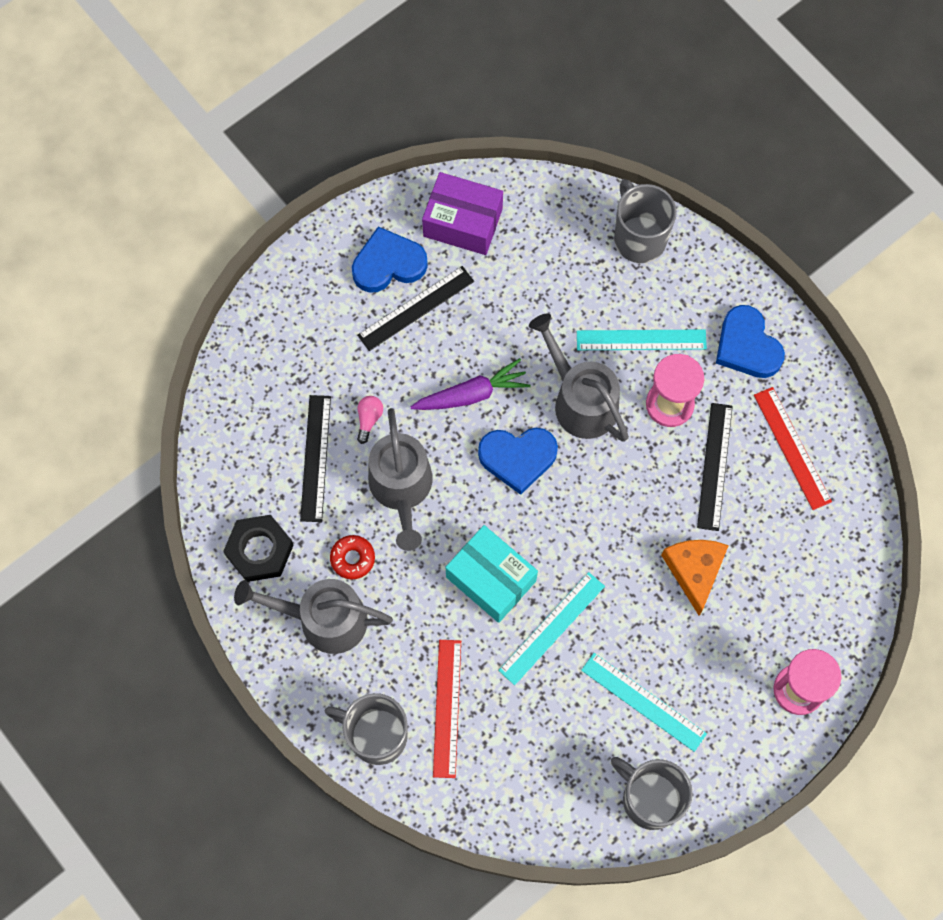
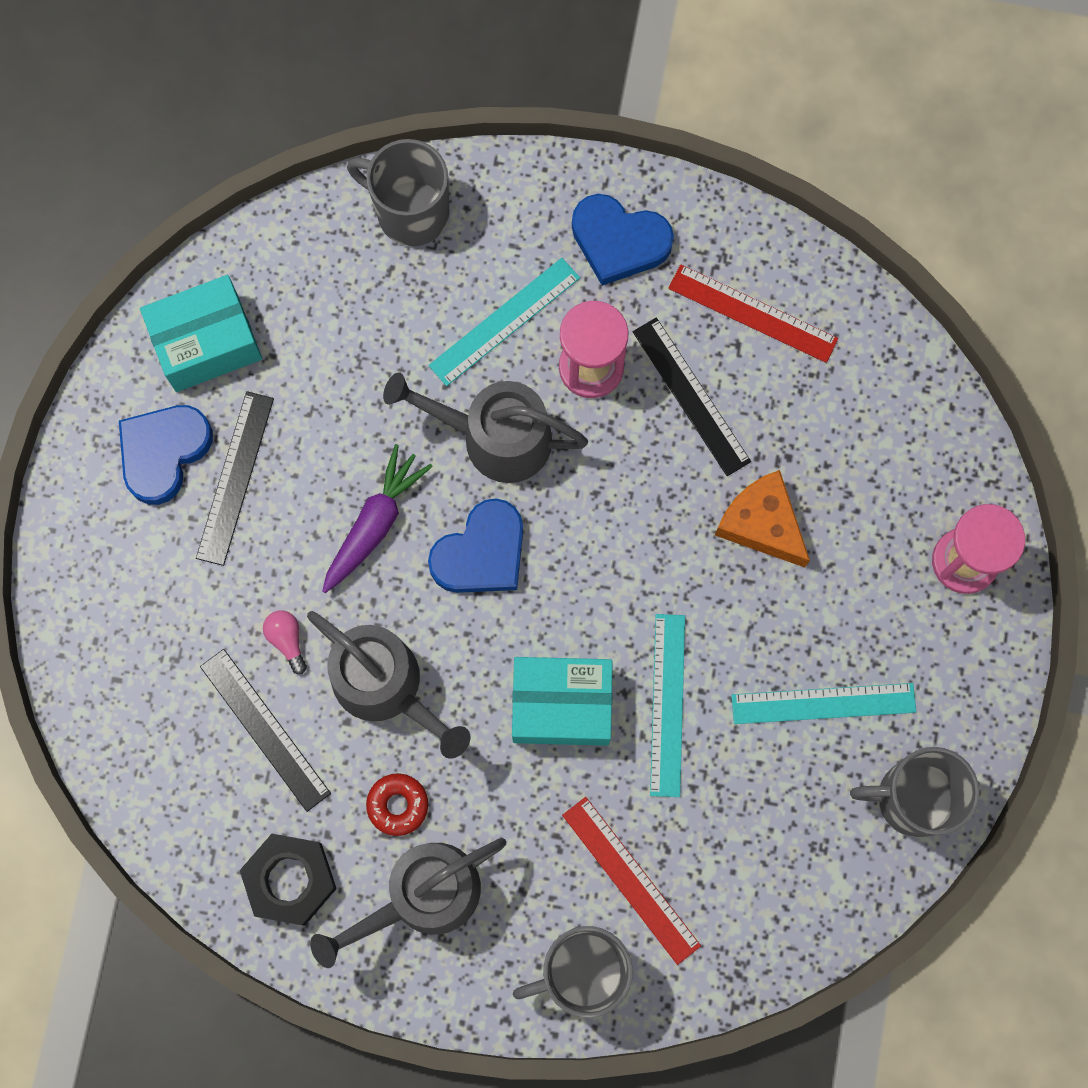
camera: 40 degrees left, 5 degrees up
purple box [422,172,503,255] -> turquoise box [140,275,262,392]

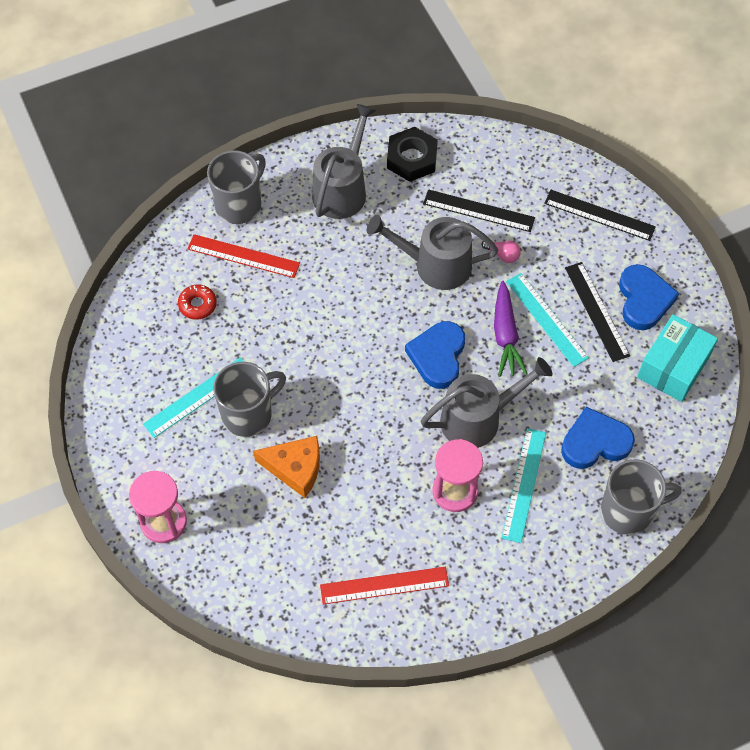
camera: 145 degrees right, 15 degrees down
red donut [366,773,428,836] -> red donut moved to [178,285,217,320]
turquoise box [512,657,613,746] -> none
blue heart [572,194,674,286] -> blue heart moved to [561,407,635,469]
black ruler [633,317,751,476] -> black ruler moved to [544,190,656,241]
turquoise ruler [650,614,685,797] -> turquoise ruler moved to [506,273,589,367]
grey mug [850,747,980,837] -> grey mug moved to [213,362,286,437]

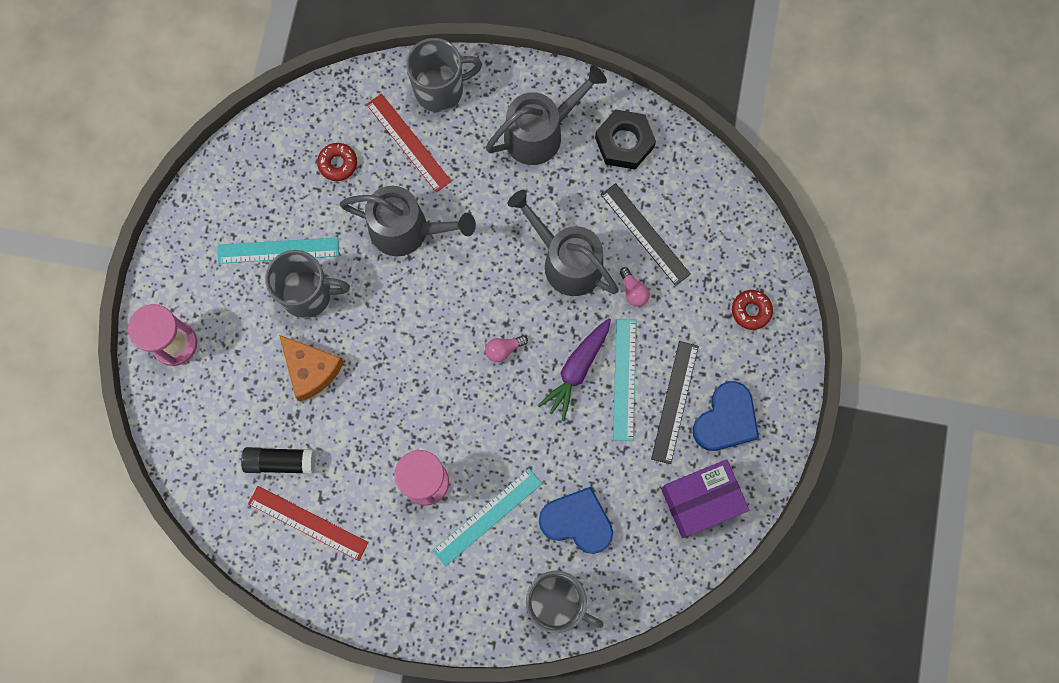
camera: 35 degrees right, 15 degrees up
blue heart [405,321,465,389] -> pink light bulb [485,335,528,362]
grey watering can [420,357,553,448] -> grey watering can moved to [339,186,476,256]
black ruler [544,190,656,241] -> red donut [732,290,773,330]
turquoise box [637,314,718,402] -> purple box [661,459,749,538]
none -> black glue stick [241,447,315,474]

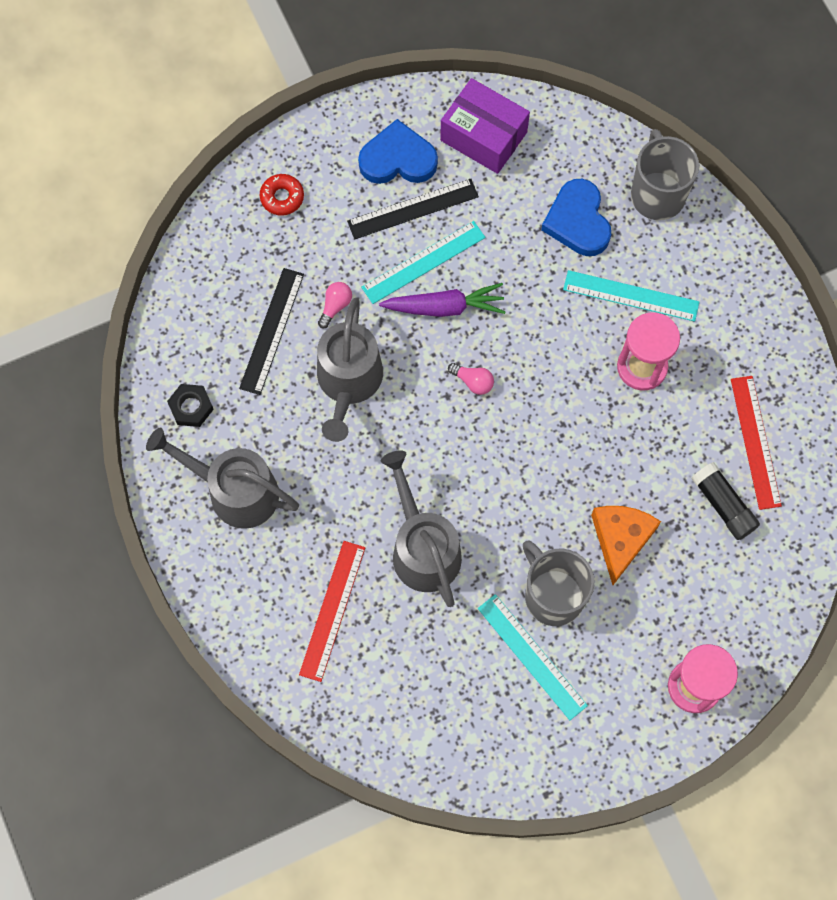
camera: 125 degrees left, 5 degrees down
red donut [317,143,357,181] -> none
grey mug [406,38,482,112] -> none
black nut [595,109,656,169] -> black nut [167,384,214,427], size x0.64

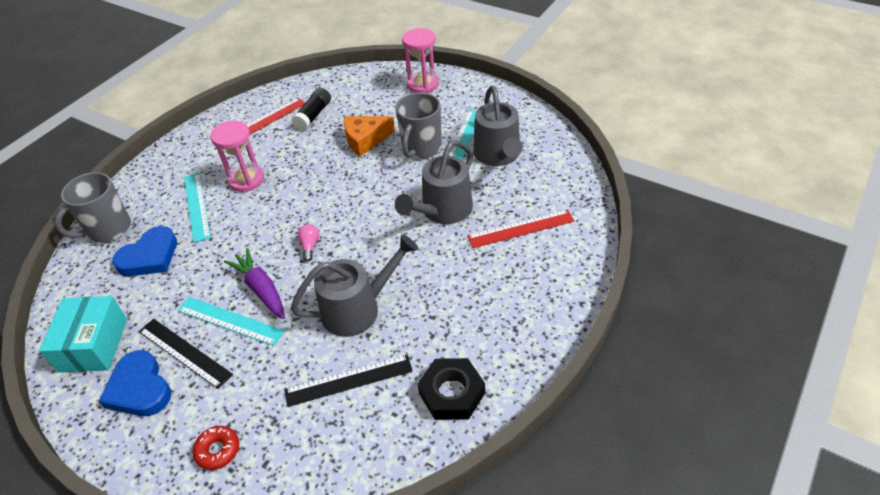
camera: 120 degrees left, 25 degrees down
grey watering can [146,427,299,529] -> grey watering can moved to [473,85,523,166]
black nut [167,384,214,427] -> black nut [418,358,485,420], size x1.56
pink light bulb [318,282,352,328] -> none
purple box [440,78,530,174] -> turquoise box [39,296,127,373]

